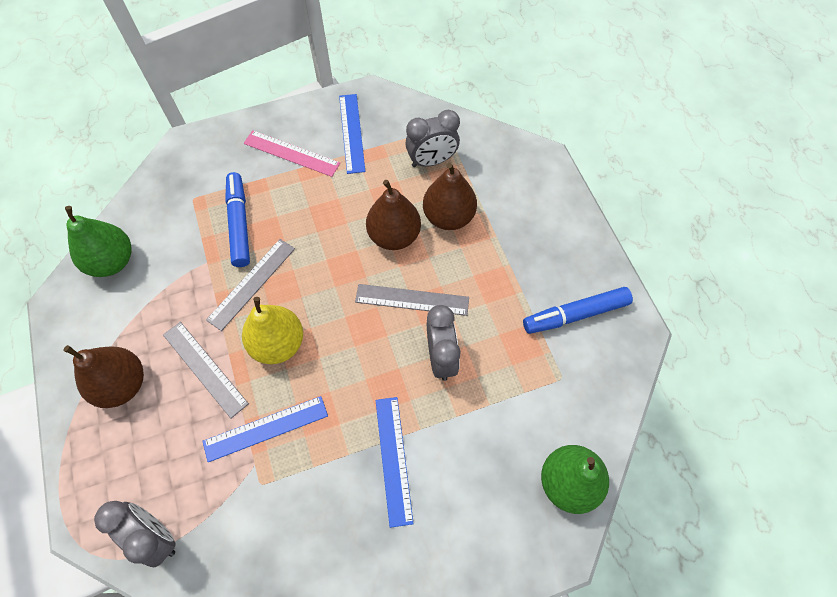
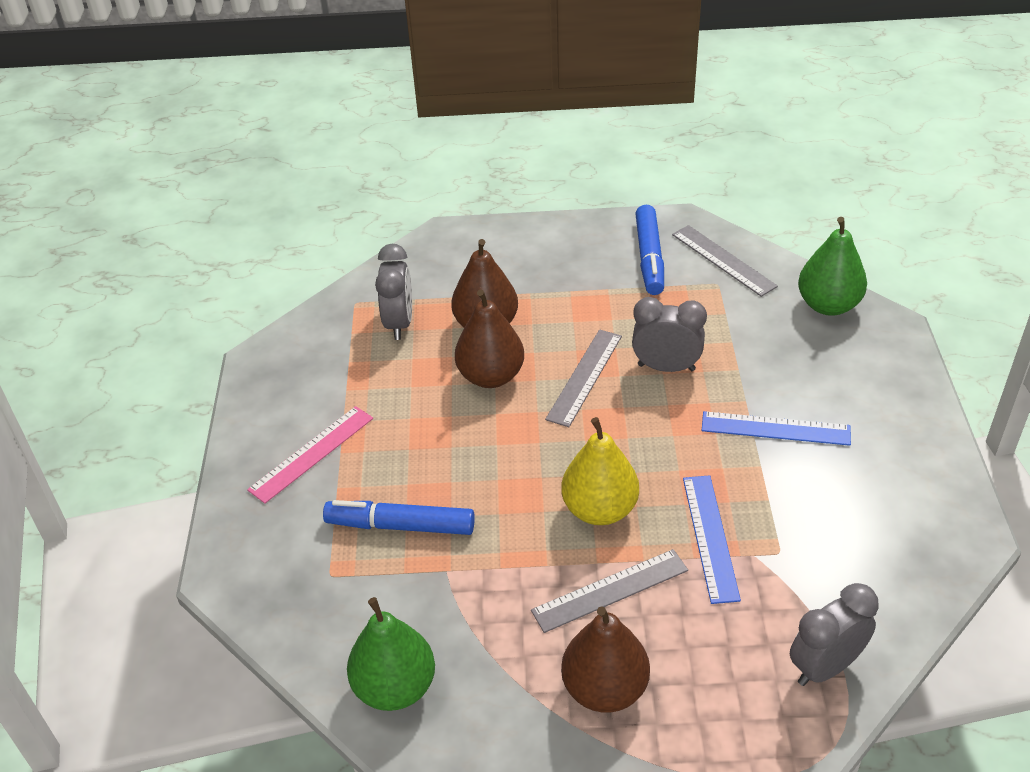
camera: 70 degrees left, 20 degrees down
grey ruler [206,239,295,331] -> grey ruler moved to [672,225,778,297]
blue ruler [339,94,366,174] -> none

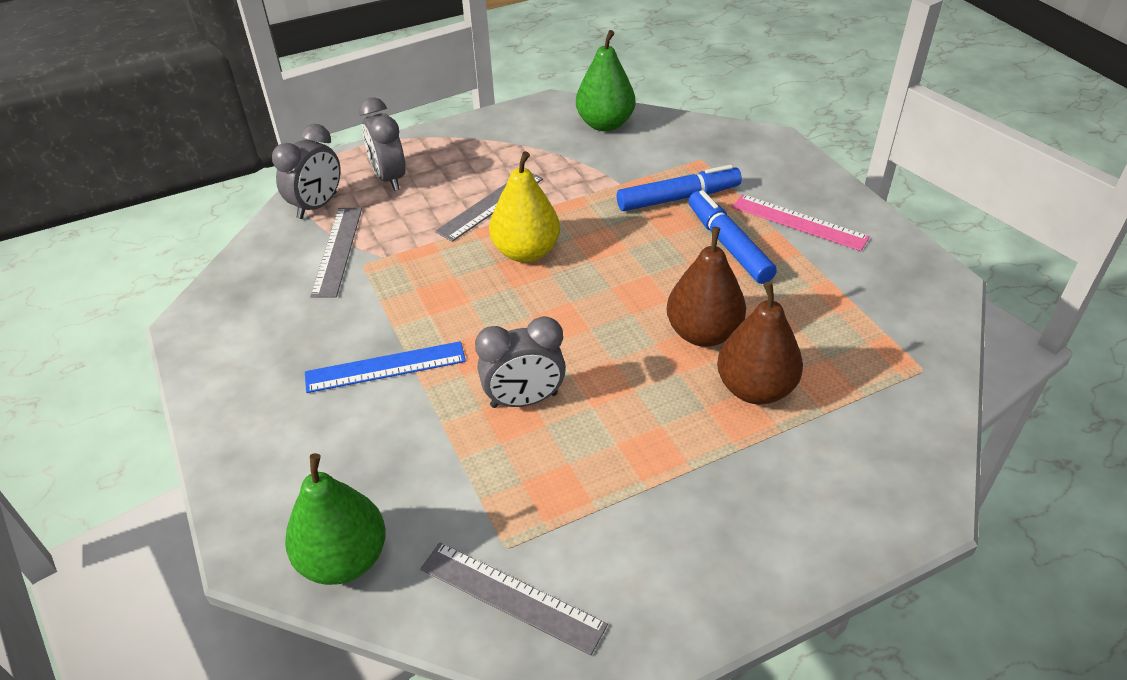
camera: 155 degrees right, 0 degrees up
pink ruler [247,406,373,504] -> pink ruler turned 75 degrees counterclockwise [732,194,870,251]
grey clock [375,244,412,340] -> grey clock moved to [359,97,406,191]
grey ruler [545,329,622,427] -> grey ruler moved to [310,208,362,298]
brown pear [561,606,650,713] -> none
blue marker [635,205,664,295] -> blue marker moved to [688,190,777,284]
blue ruler [683,475,741,604] -> none

